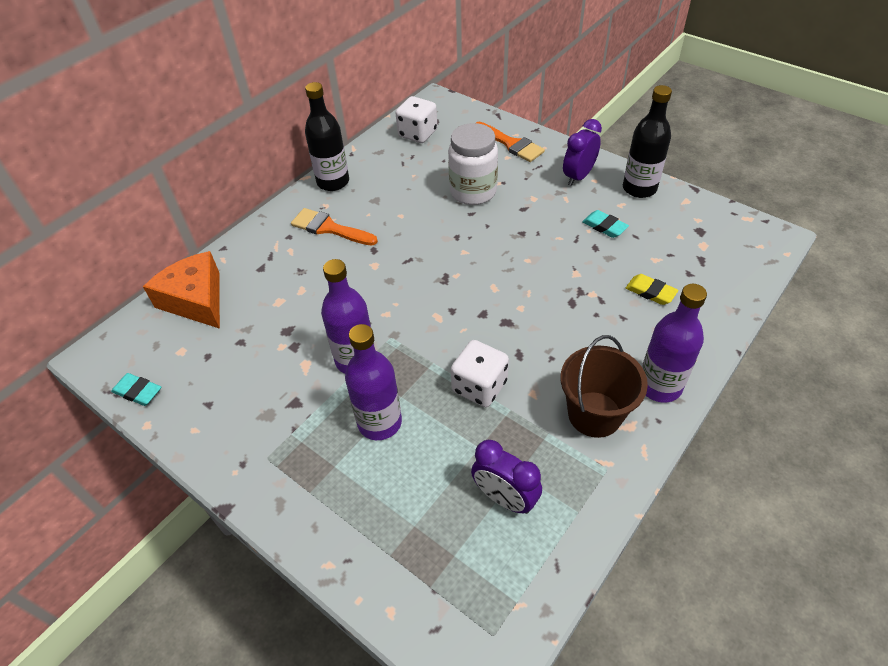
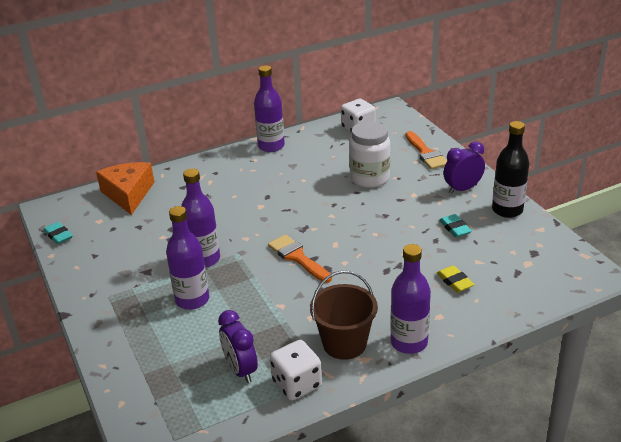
camera: 25 degrees right, 15 degrees down
orange brush [291,208,378,246] -> orange brush moved to [268,234,332,283]
black bottle [305,82,349,191] -> purple bottle [254,65,285,152]
white dice [451,340,509,407] -> white dice moved to [270,340,322,401]

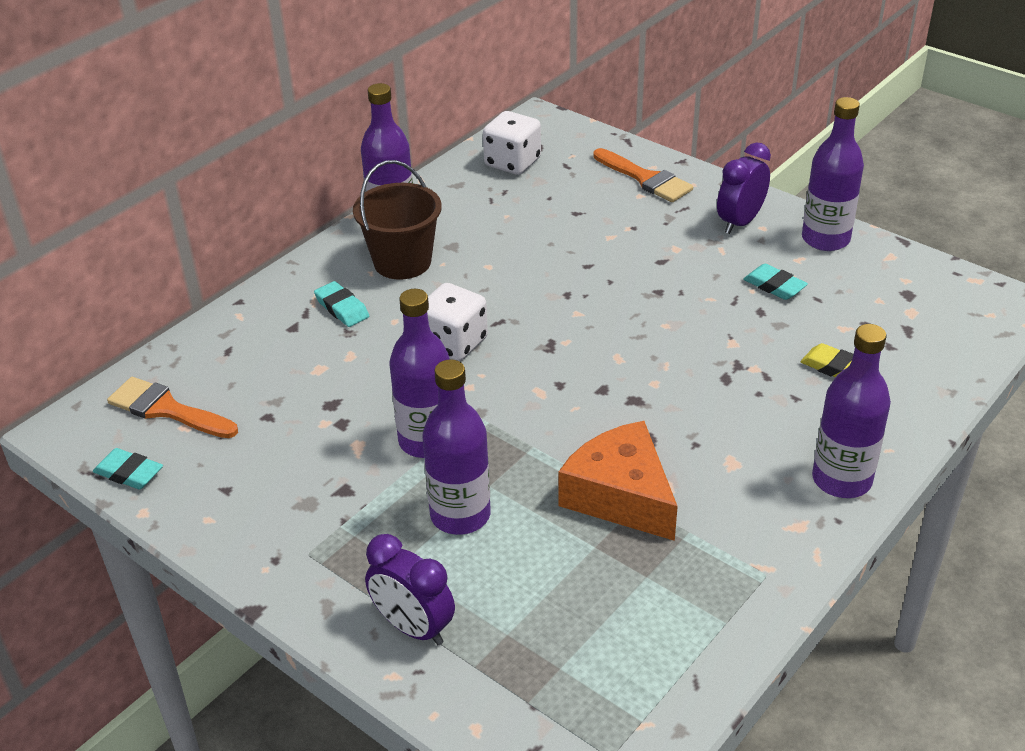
camera: 25 degrees left, 5 degrees up
orange cheese [96,162,154,215] -> orange cheese moved to [558,421,678,541]
purple clock [218,310,258,383] -> purple clock moved to [365,534,455,645]
orange brush [268,234,332,283] -> orange brush moved to [107,377,238,438]
white dice [270,340,322,401] -> white dice moved to [427,283,488,361]
brown bucket [310,271,378,360] -> brown bucket moved to [353,160,442,280]
white jar [349,121,391,188] -> none
black bottle [492,121,529,218] -> purple bottle [802,97,864,251]
none -> turquoise eraser [314,281,369,327]

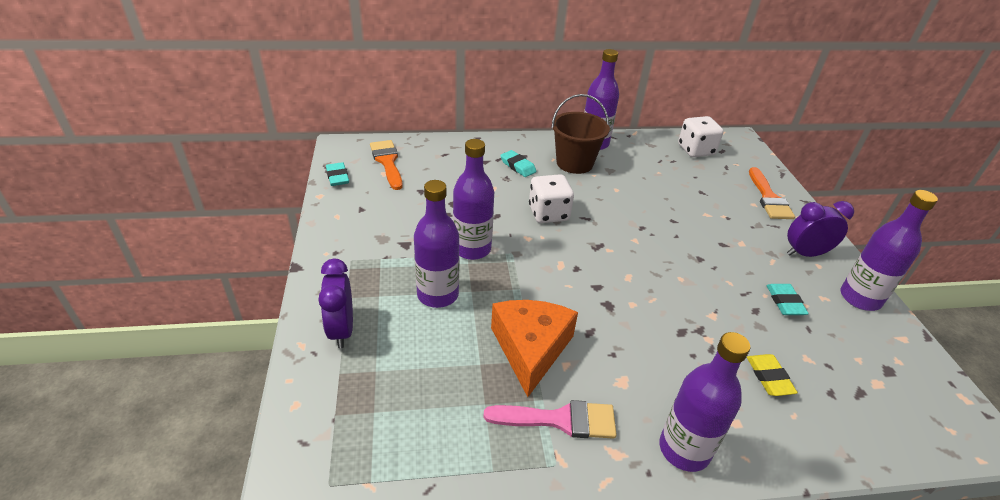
camera: 40 degrees right, 0 degrees up
turquoise eraser [314,281,369,327] -> turquoise eraser turned 45 degrees counterclockwise [500,150,537,177]
none -> pink brush [483,400,617,439]

